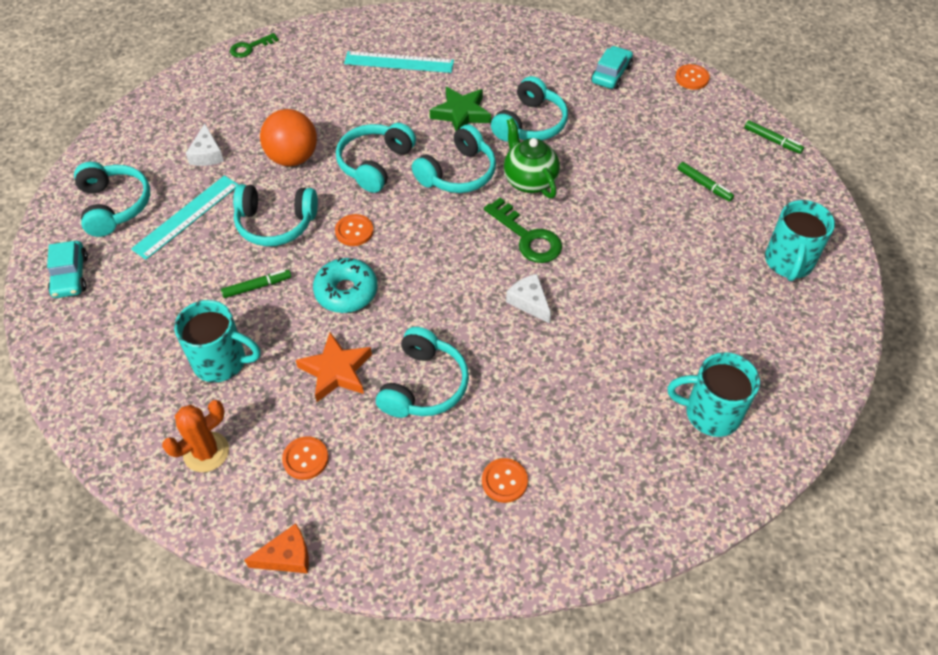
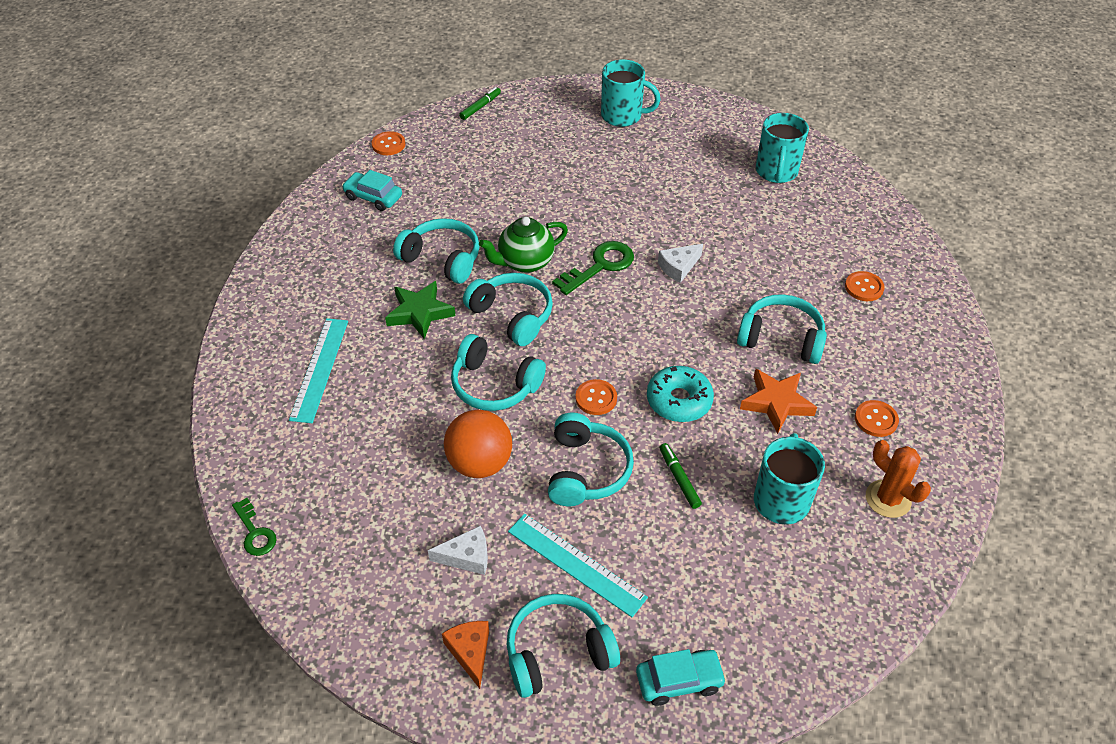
camera: 90 degrees left, 5 degrees down
orange cheese [244,523,309,573] -> orange cheese moved to [442,621,489,689]
green marker [678,162,734,202] -> none

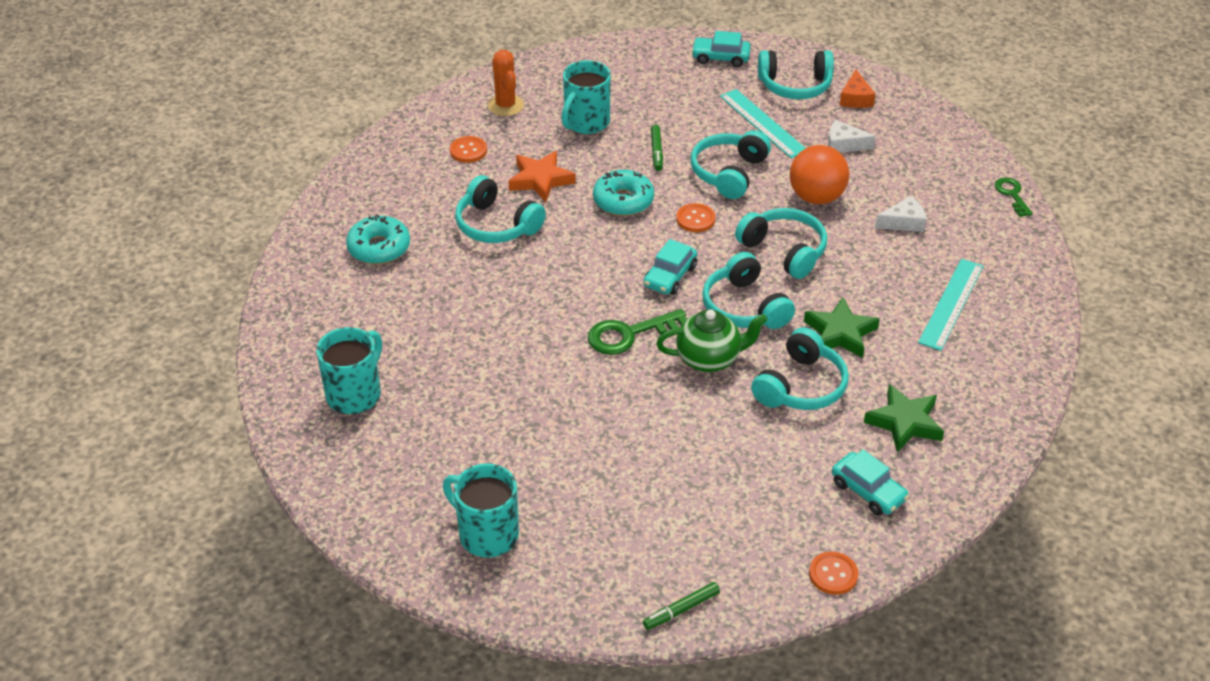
camera: 160 degrees left, 5 degrees down
turquoise headphones [393,218,479,284] -> turquoise headphones turned 105 degrees counterclockwise [751,327,849,410]
white cheese [658,244,703,283] -> white cheese moved to [875,196,926,232]
orange button [845,271,885,301] -> turquoise donut [346,214,410,264]
none -> turquoise car [643,239,697,295]
none -> green star [864,384,944,452]

